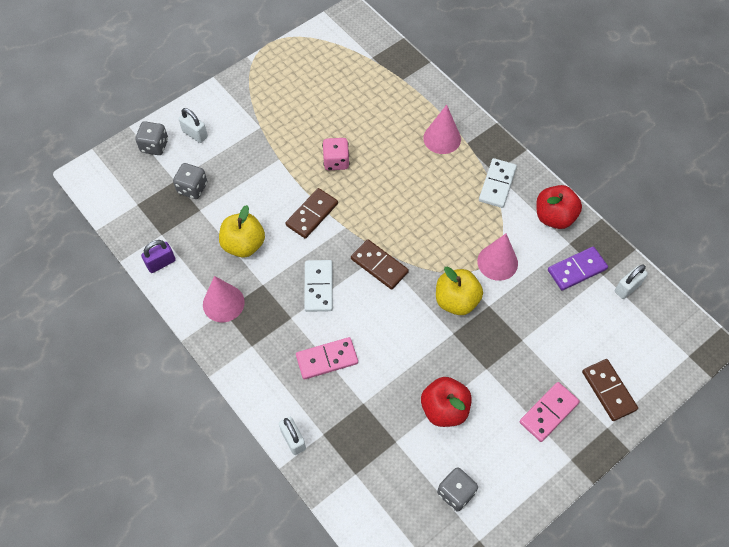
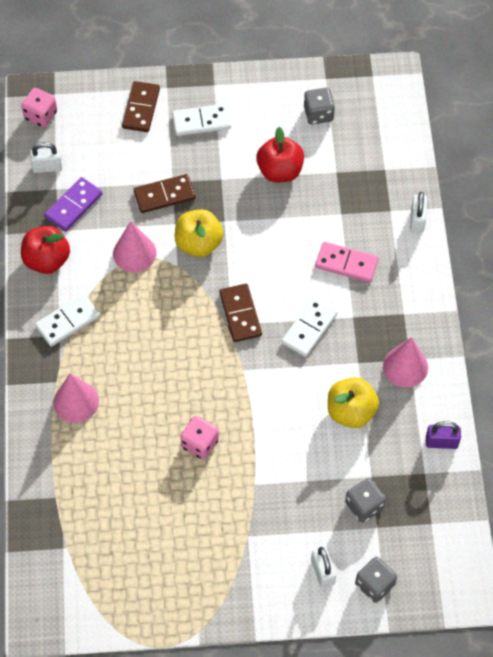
camera: 145 degrees left, 0 degrees up
brown domino [286,188,338,239] -> brown domino moved to [134,174,196,213]
pink domino [519,382,580,442] -> white domino [172,104,231,136]
purple domino [548,246,608,291] -> purple domino turned 60 degrees counterclockwise [45,177,103,231]
none -> pink dice [21,88,57,127]

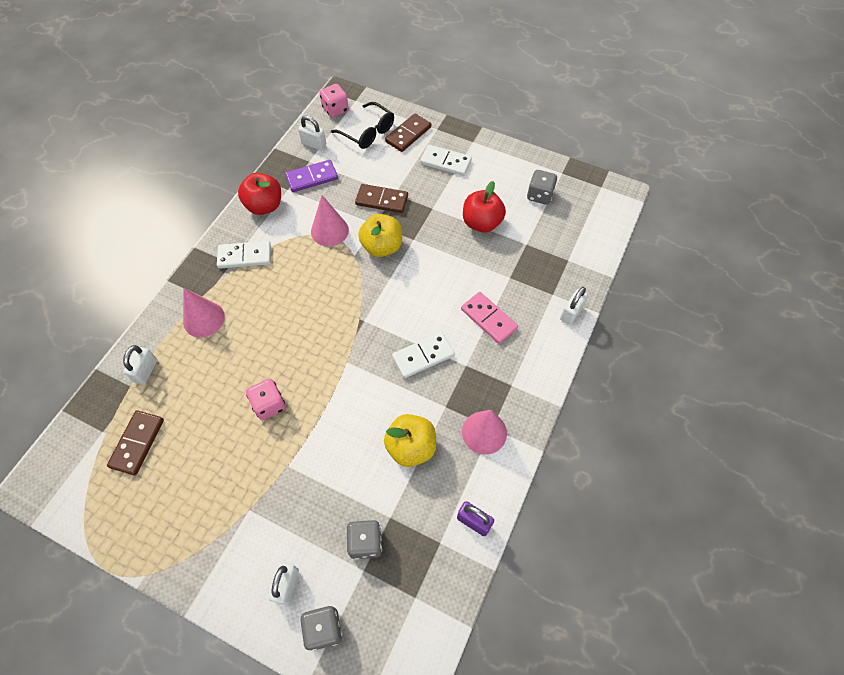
camera: 30 degrees right, 0 degrees up
brown domino [219,284,262,342] -> brown domino moved to [107,410,164,475]
none -> white padlock [123,345,157,385]
none -> black glasses [331,102,394,149]

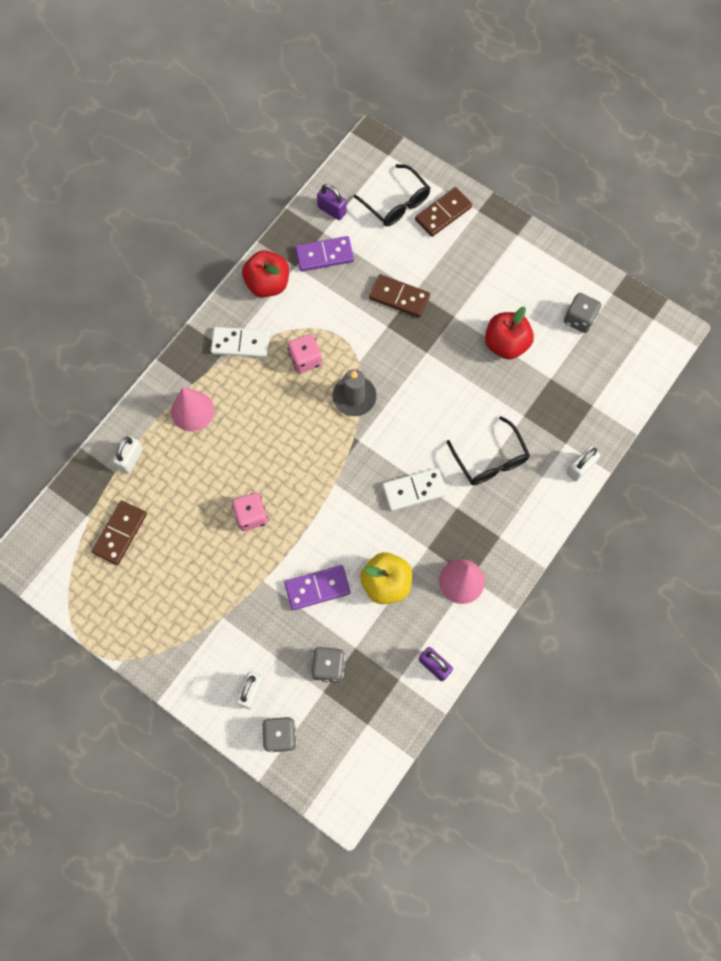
camera: 10 degrees right, 10 degrees up
white padlock [298,116,326,151] -> purple padlock [317,184,346,220]
pink cone [311,195,349,246] -> none
pink dice [320,84,349,118] -> pink dice moved to [288,334,322,373]
yellow apple [358,214,402,257] -> none
white domino [420,144,472,176] -> none
pink domino [461,292,518,344] -> black glasses [447,416,530,485]
none -> purple domino [284,565,351,610]
none -> grey candle [333,369,377,416]

